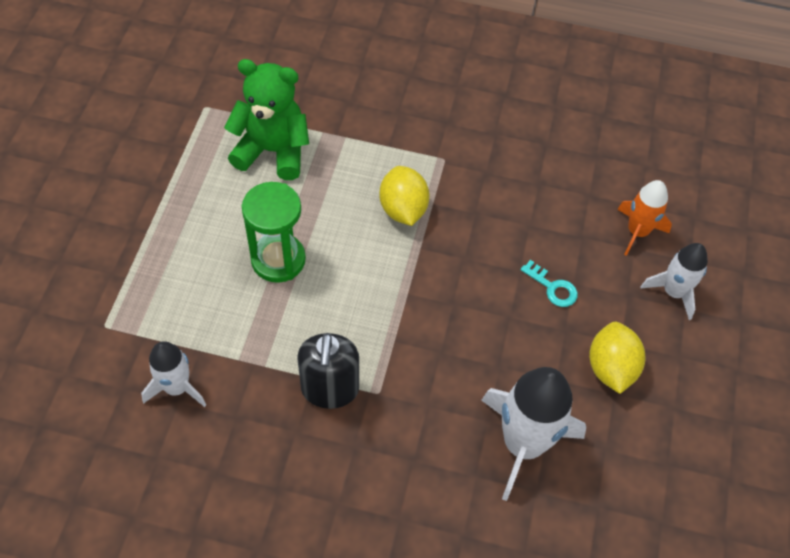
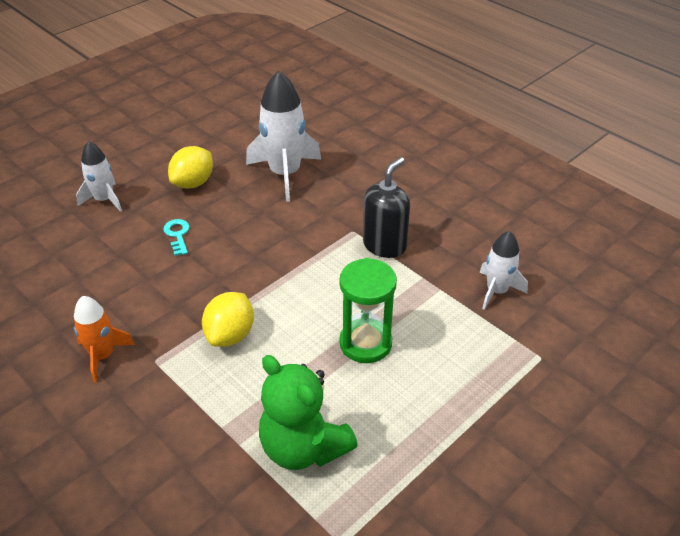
camera: 145 degrees left, 15 degrees down
orange rocket [617,180,672,256] -> orange rocket moved to [74,296,135,382]

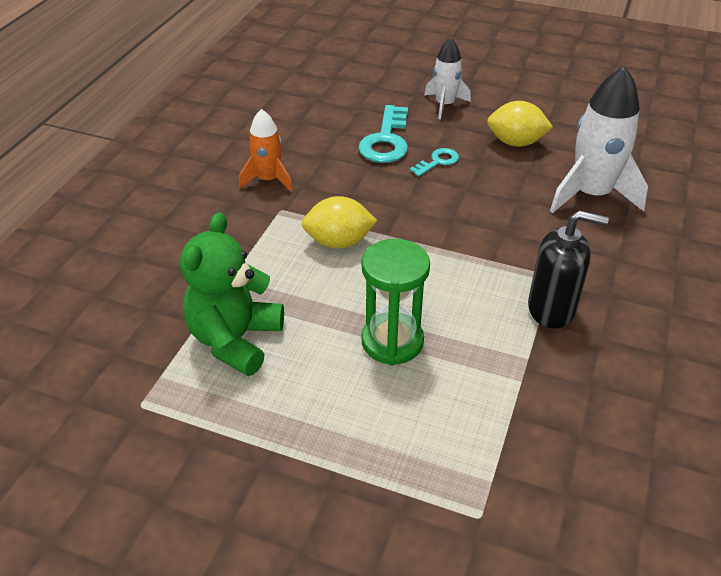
camera: 65 degrees right, 0 degrees up
white rocket [479,231,528,310] -> none
none -> turquoise key [358,105,408,163]

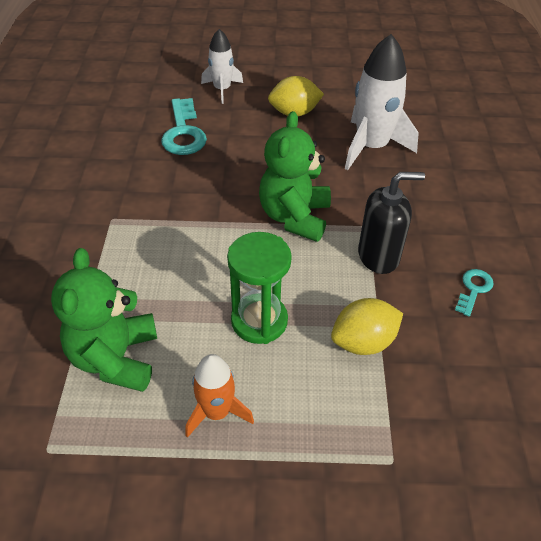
camera: 20 degrees left, 5 degrees up
orange rocket [239,109,293,192] -> orange rocket moved to [185,354,254,438]
yellow lemon [302,196,377,249] -> yellow lemon moved to [331,298,403,355]
turquoise key [410,148,459,176] -> turquoise key moved to [455,269,494,317]
none -> green teddy bear [259,111,331,242]

